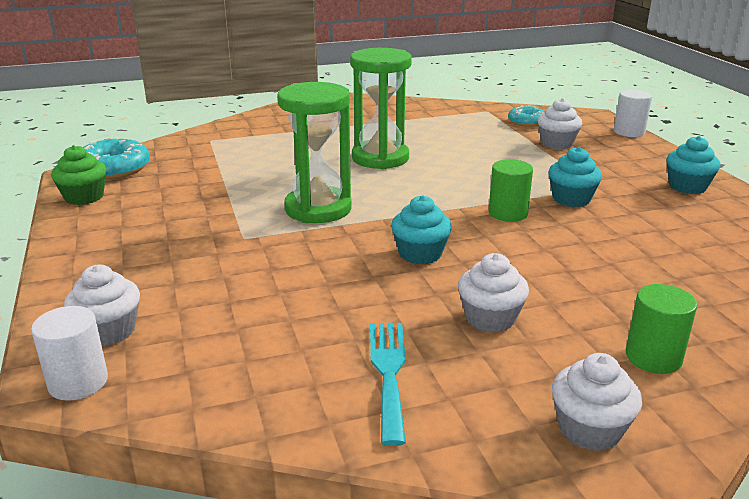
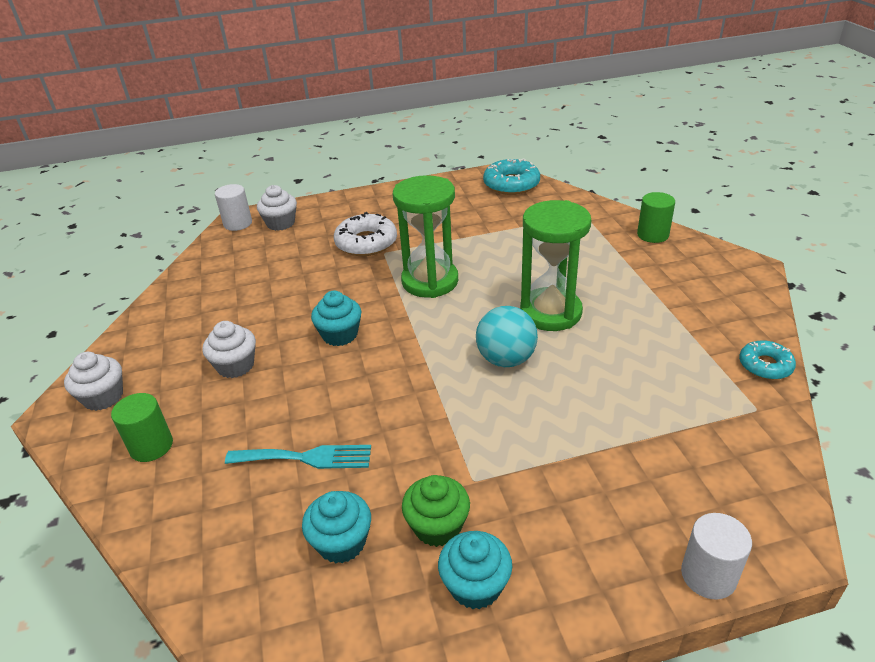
camera: 95 degrees right, 10 degrees up
green cupcake [51,145,106,205] -> green cupcake moved to [402,475,470,547]
turquoise fork [370,323,406,446] -> turquoise fork moved to [225,445,371,469]
green cylinder [489,159,533,222] -> green cylinder moved to [637,192,675,243]
turquoise donut [508,105,544,127] -> turquoise donut moved to [739,340,796,380]
white cupcake [538,98,582,149] -> none
turquoise cupcake [549,147,602,207] -> turquoise cupcake moved to [302,491,371,563]
none -> white donut [334,212,397,256]
none -> turquoise ball [476,306,538,367]

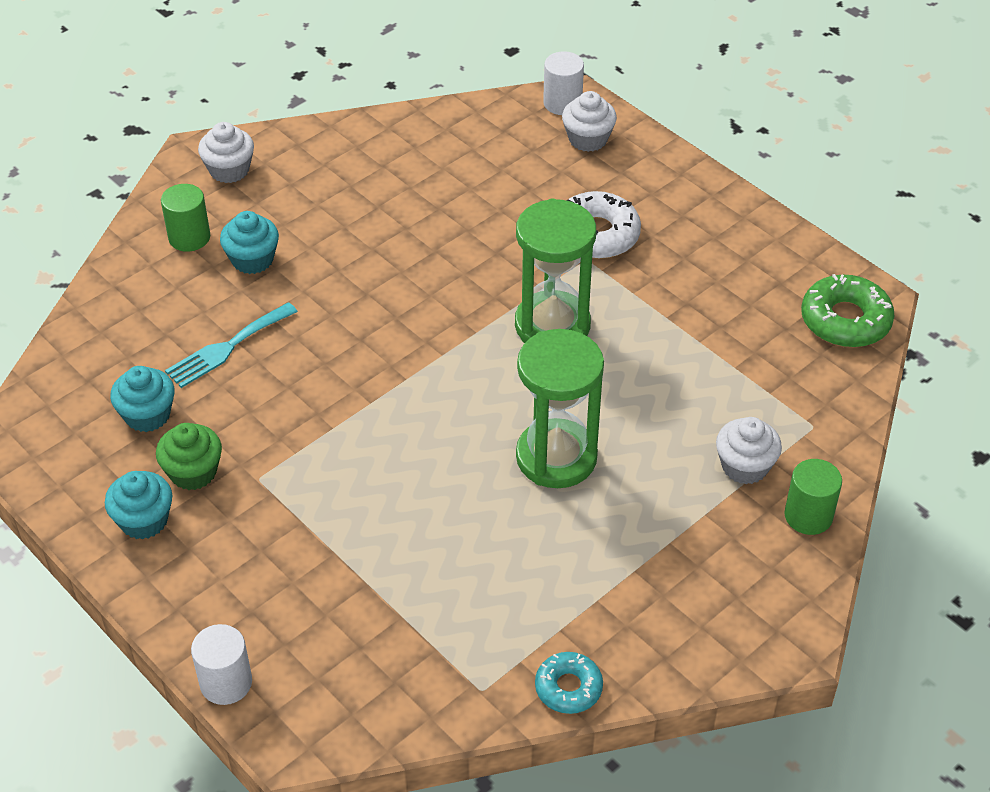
camera: 60 degrees right, 10 degrees up
white cupcake [202,321,256,378] -> white cupcake moved to [716,417,782,484]
turquoise fork [225,445,371,469] -> turquoise fork turned 75 degrees clockwise [165,302,298,388]
turquoise cupcake [311,291,361,346] -> turquoise cupcake moved to [220,211,279,274]
turquoise ball [476,306,538,367] -> none
turquoise donut [483,158,540,195] -> green donut [801,274,894,347]

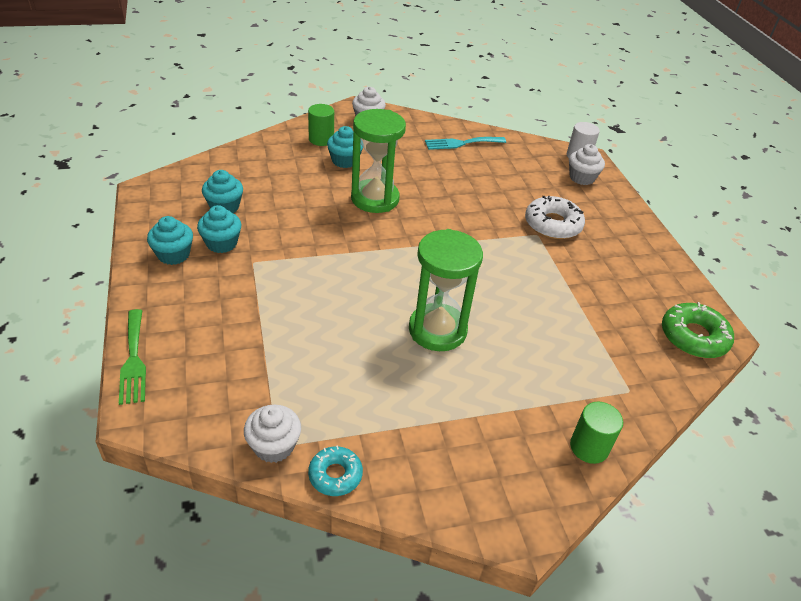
camera: 25 degrees right, 5 degrees down
green cupcake [156,423,222,490] -> turquoise cupcake [197,205,242,253]
turquoise fork [165,302,298,388] -> turquoise fork moved to [425,137,506,150]
white cylinder [191,624,252,705] -> green fork [119,309,146,405]
green hourglass [515,199,596,343] -> green hourglass moved to [351,109,406,213]
white cupcake [716,417,782,484] -> white cupcake moved to [244,405,301,463]

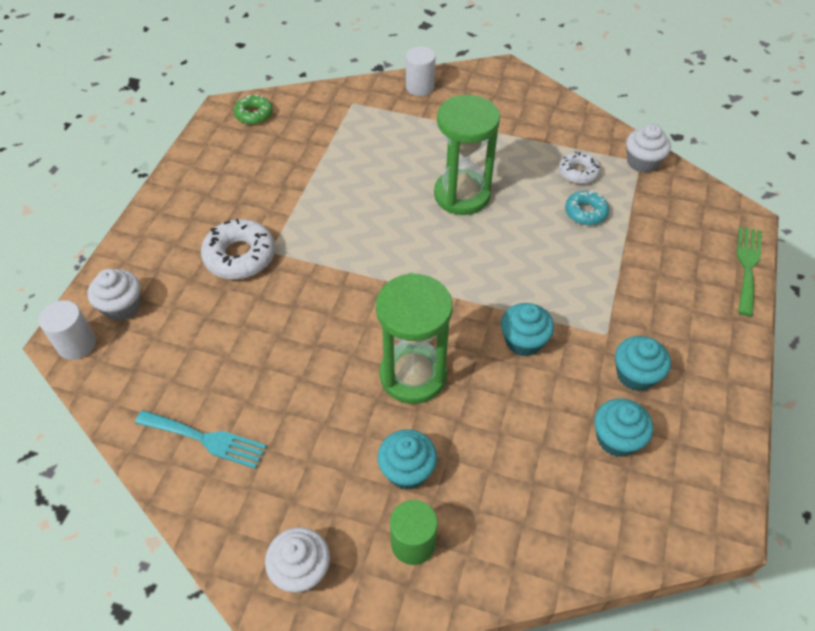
camera: 145 degrees left, 10 degrees up
turquoise cupcake [147,216,193,265] -> turquoise cupcake moved to [501,303,554,356]
turquoise donut [308,445,363,496] -> turquoise donut moved to [565,190,609,225]
green cylinder [570,402,623,464] -> white cylinder [406,47,436,96]
green donut [662,302,734,358] -> green donut [234,95,273,125], size x0.62
none -> white donut [559,151,601,184]

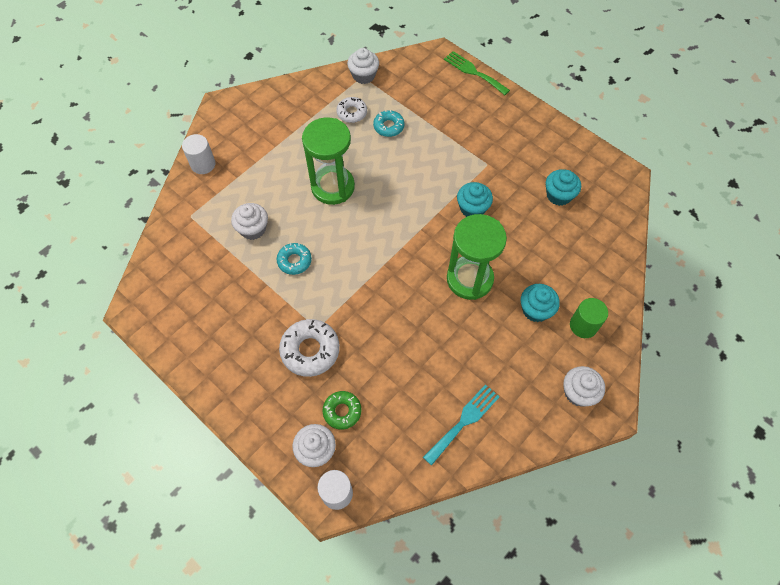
camera: 65 degrees left, 10 degrees up
green donut [234,95,273,125] -> green donut moved to [323,391,361,430]
turquoise cupcake [615,336,671,391] -> none
none -> white cupcake [231,203,268,240]
none -> turquoise donut [277,243,312,275]

